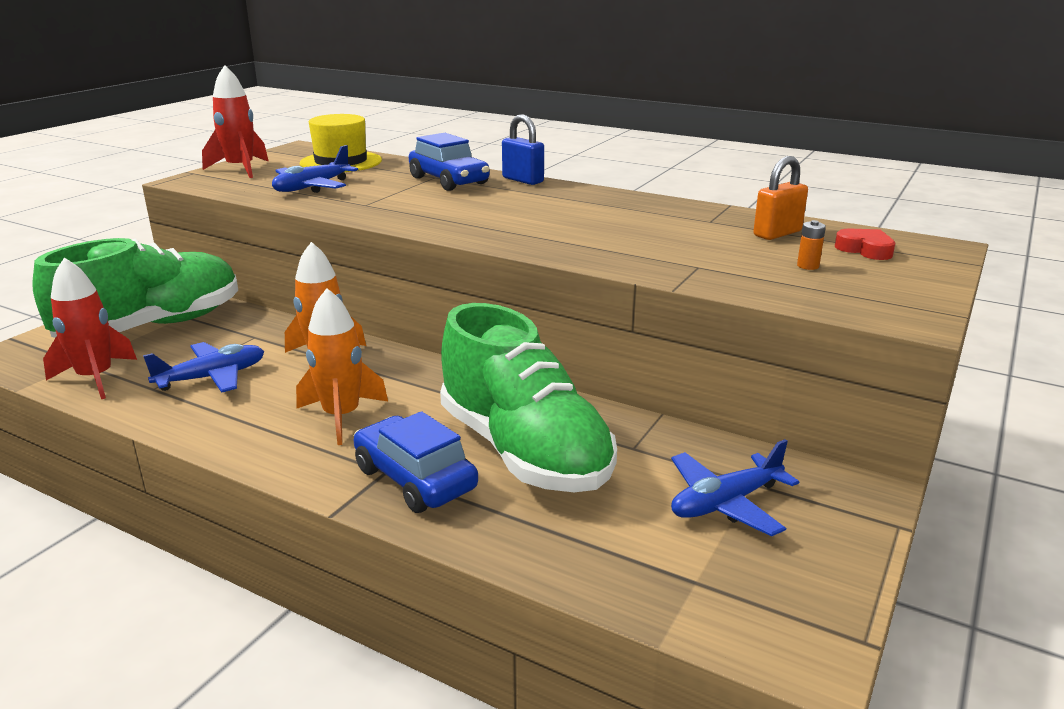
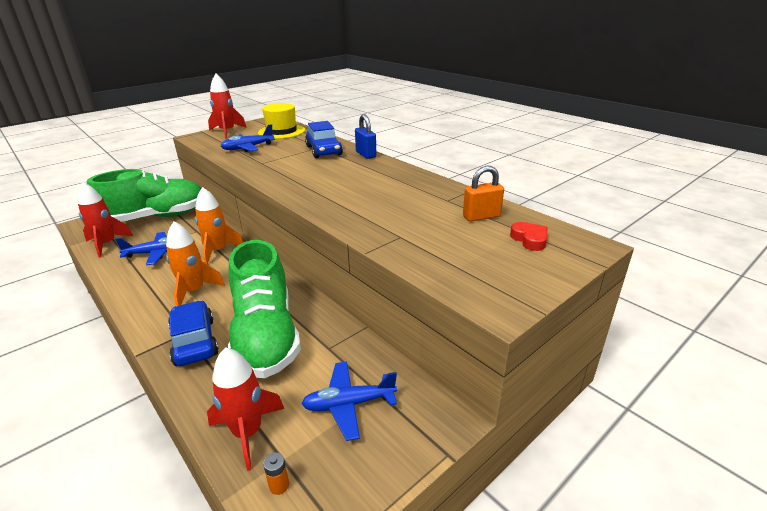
camera: 20 degrees right, 5 degrees up
orange battery [797,220,826,270] -> orange battery moved to [263,452,289,495]
none -> red rocket [207,347,284,471]

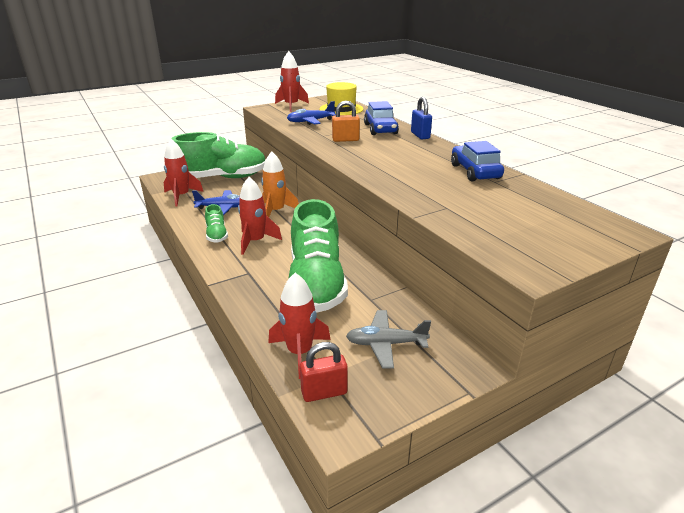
camera: 10 degrees right, 0 degrees up
orange rocket [166,221,225,306] -> red rocket [238,177,282,255]
blue car [168,300,219,366] -> blue car moved to [451,141,504,181]
orange battery [263,452,289,495] -> red padlock [300,342,348,402]
blue plane [301,361,397,441] -> grey plane [346,310,431,368]
orange padlock [463,166,504,222] -> orange padlock moved to [332,101,360,142]
red heart [510,222,547,251] -> none
none -> green shoe [205,204,228,243]

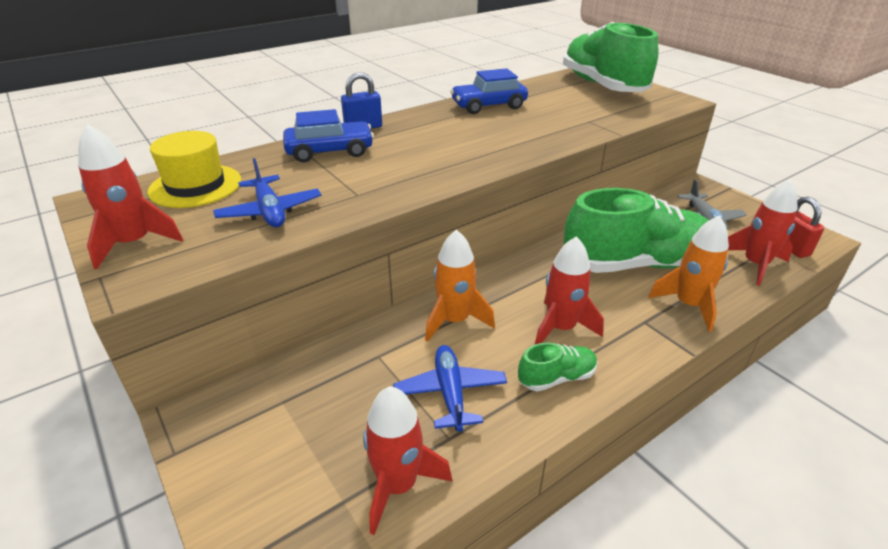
camera: 95 degrees left, 5 degrees up
green shoe [171,132,266,178] -> green shoe moved to [563,22,658,92]
orange padlock [332,101,360,142] -> none
none -> orange rocket [648,215,729,332]

